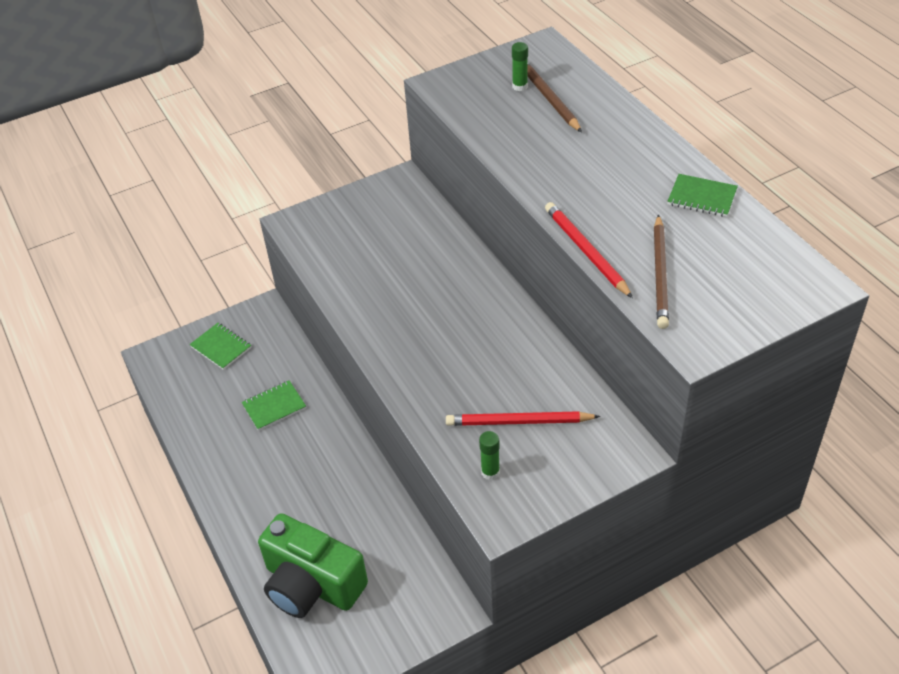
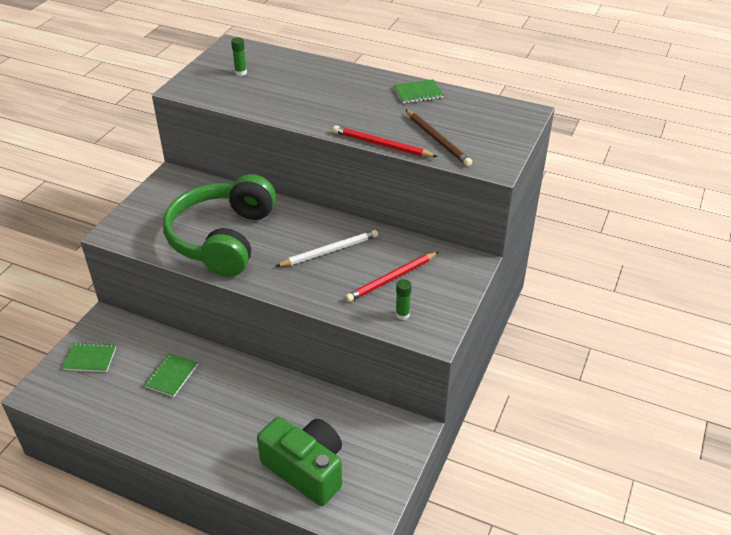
camera: 40 degrees left, 5 degrees down
green camera [258,513,368,618] -> green camera turned 135 degrees counterclockwise [257,417,342,506]
brown pencil [527,62,582,133] -> none
none -> green headphones [163,174,276,277]
none -> white pencil [276,230,378,266]

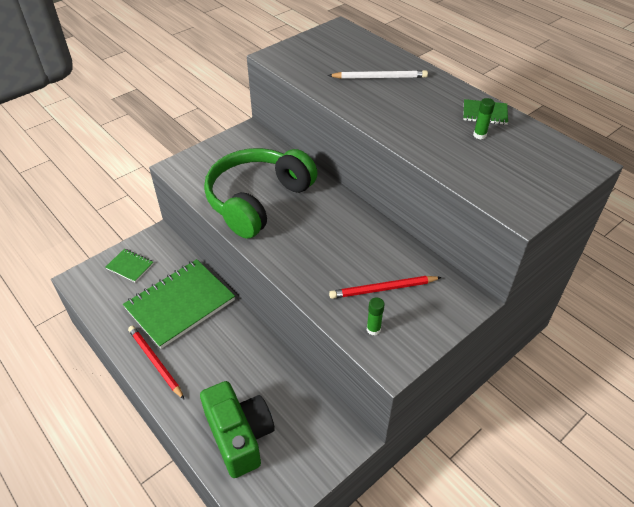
camera: 25 degrees right, 5 degrees up
green notebook [144,353,198,397] -> green notebook [123,259,235,349], size x2.21
green glue stick [231,37,247,76] -> green glue stick moved to [473,98,495,140]
white pencil [276,230,378,266] -> white pencil moved to [328,70,428,79]
red pencil [333,125,438,157] -> red pencil moved to [128,326,184,399]
brown pencil [405,109,472,166] -> none

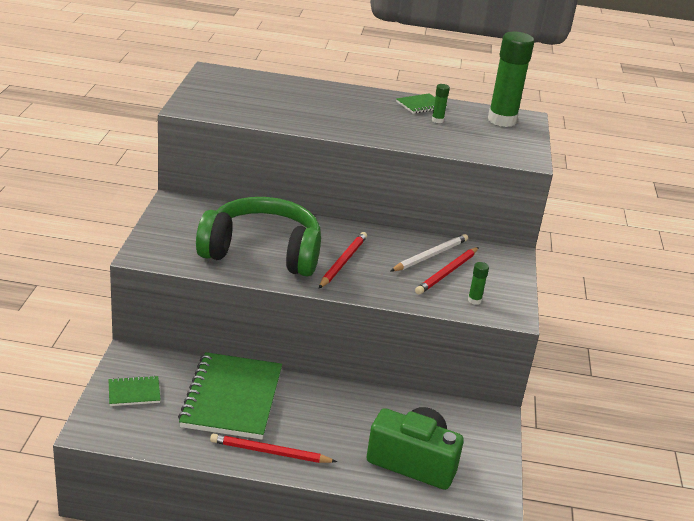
camera: 45 degrees left, 15 degrees down
green headphones [204,148,318,239] -> green headphones turned 105 degrees clockwise [196,197,321,277]
white pencil [328,70,428,79] -> white pencil moved to [391,234,468,271]
none -> red pencil [319,232,367,288]
none -> green glue stick [488,32,534,127]

